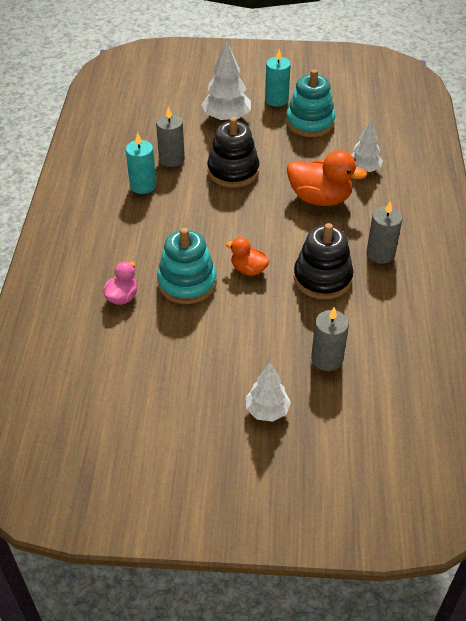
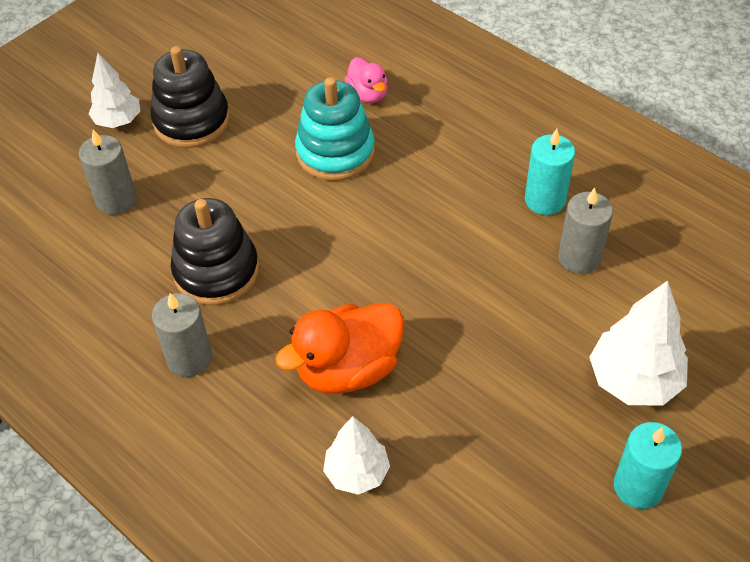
camera: 130 degrees right, 5 degrees up
black stacking toy [207,117,259,188] -> black stacking toy moved to [151,46,230,148]
orange duck [225,238,270,276] -> none
turquoise stacking toy [286,69,335,137] -> none

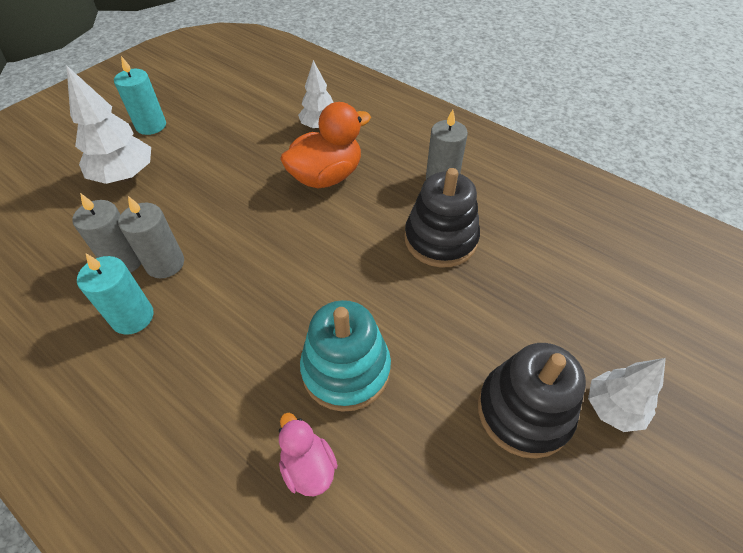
camera: 175 degrees right, 0 degrees up
grey candle [79,129,136,215] -> grey candle moved to [118,196,184,278]

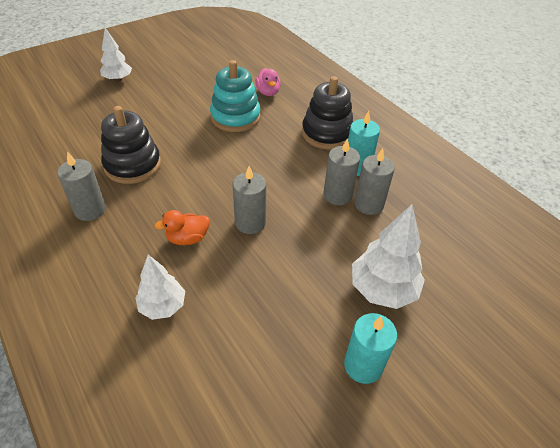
camera: 165 degrees left, 5 degrees down
orange duck [280,102,371,188] -> orange duck [154,210,210,245], size x0.56
black stacking toy [478,343,586,459] -> black stacking toy moved to [302,76,353,149]
none -> grey candle [232,166,266,234]

